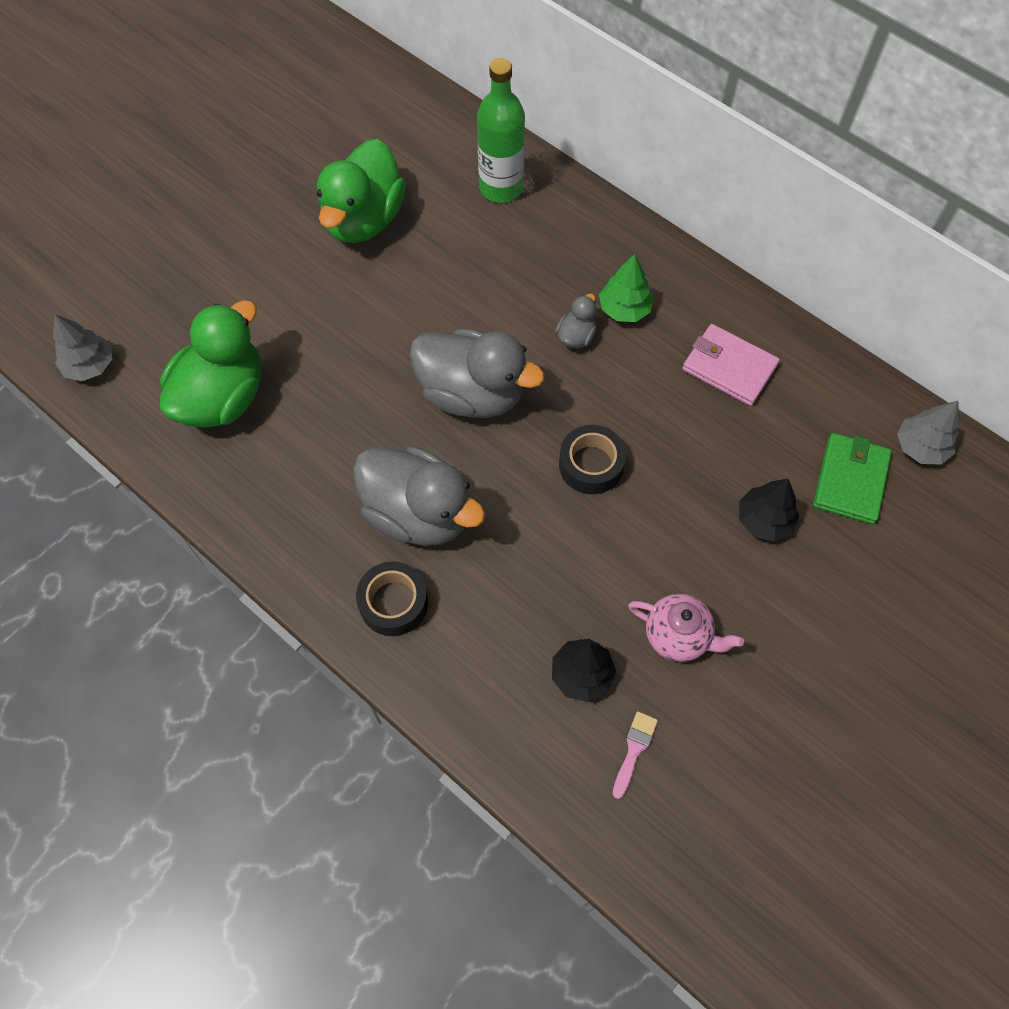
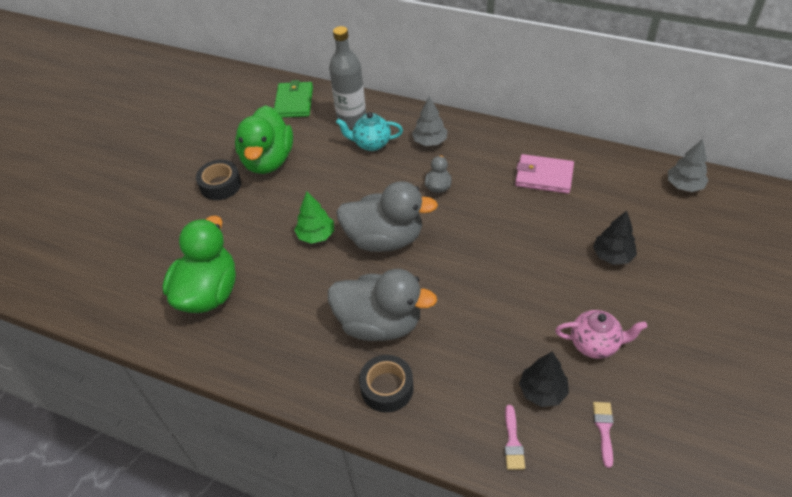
camera: 15 degrees left, 15 degrees down
grey tree [53,314,112,381] -> grey tree moved to [412,96,448,146]
green bottle [477,58,525,203] -> grey bottle [329,26,366,128]
black tape [559,425,626,494] -> black tape moved to [196,160,241,200]
green tree [599,254,654,322] -> green tree moved to [294,192,334,244]
green wallet [813,433,892,524] -> green wallet moved to [274,80,313,118]
none -> turquoise teapot [336,112,403,151]
none -> pink brush [504,405,525,470]

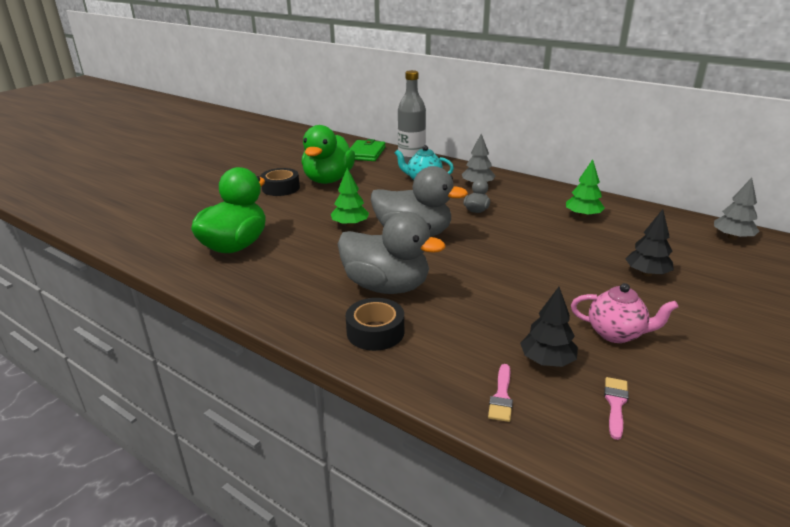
camera: 10 degrees right, 20 degrees down
pink wallet [515,154,574,194] -> green tree [566,159,605,218]

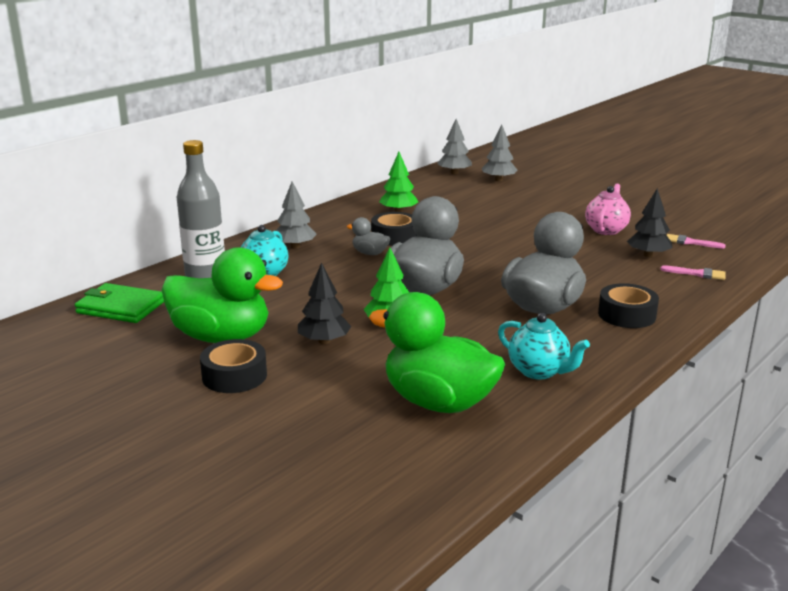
camera: 85 degrees left, 5 degrees down
black tree [626,209,674,276] -> black tree moved to [298,262,352,344]
none -> black tape [371,212,417,246]
none -> grey tree [482,124,517,181]
none -> turquoise teapot [498,313,590,379]

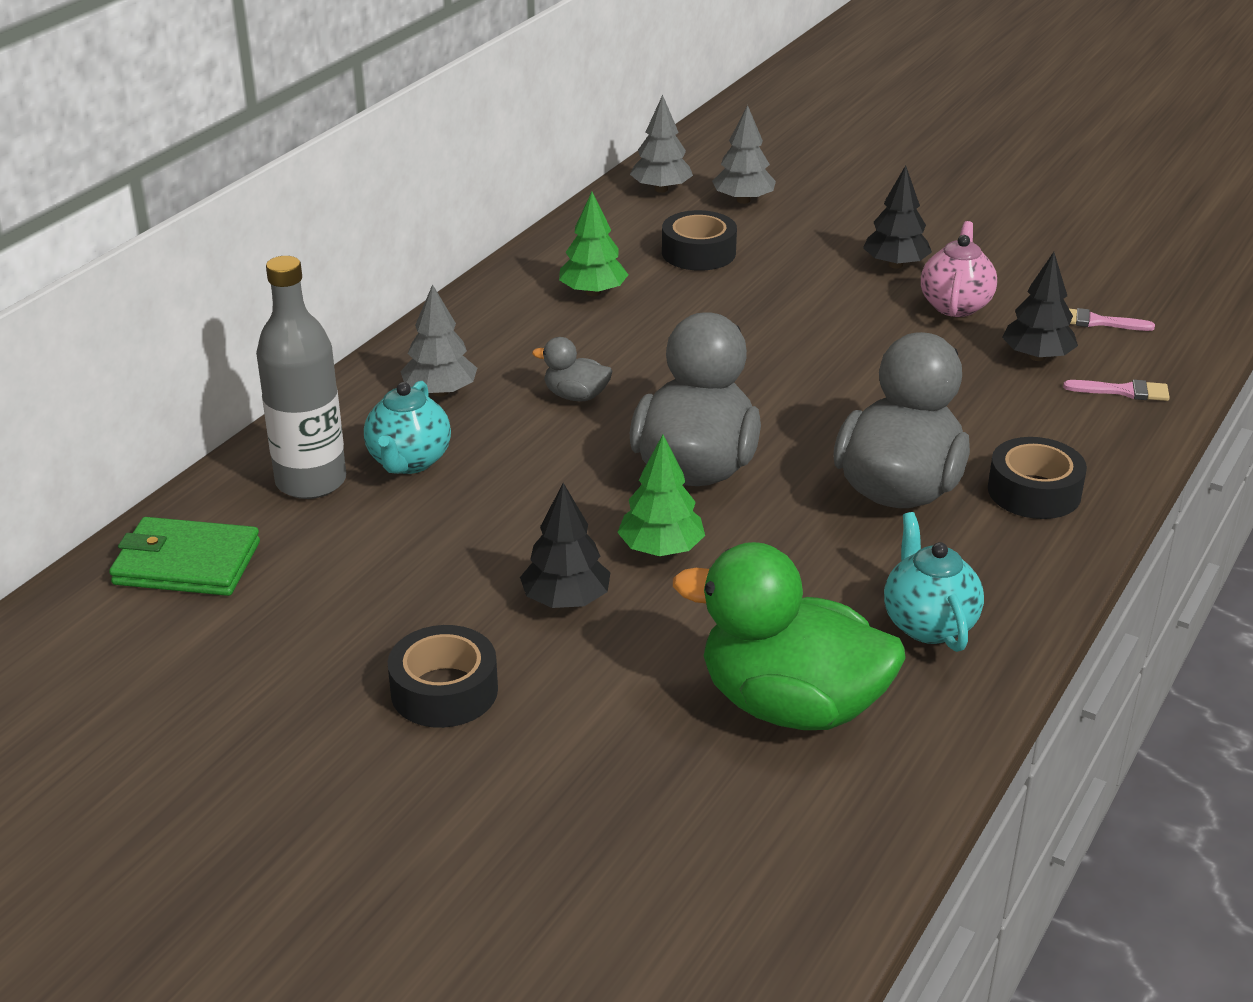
camera: 10 degrees left, 10 degrees up
green duck [161,247,283,343] -> none
black tape [371,212,417,246] -> black tape moved to [662,210,737,271]
turquoise teapot [498,313,590,379] -> turquoise teapot turned 135 degrees counterclockwise [884,512,984,652]
none -> black tree [863,165,932,269]

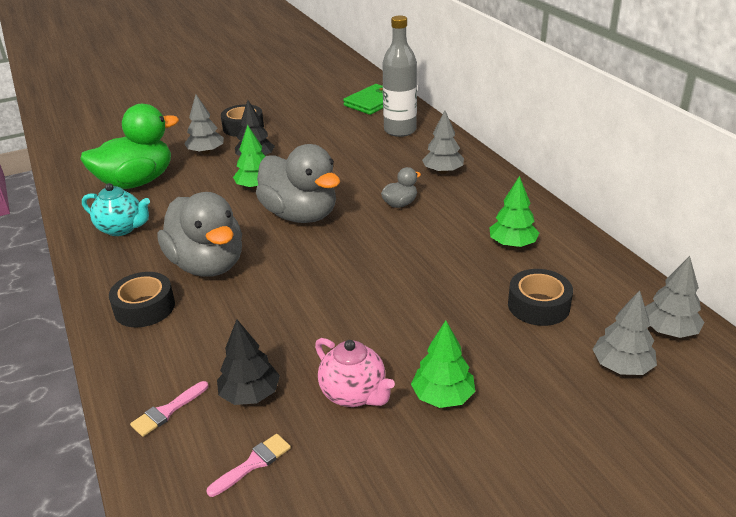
camera: 125 degrees right, 0 degrees up
turquoise teapot [364,381,451,474] -> none
black tree [863,165,932,269] -> green tree [411,320,475,408]
none -> grey tree [184,95,224,154]

